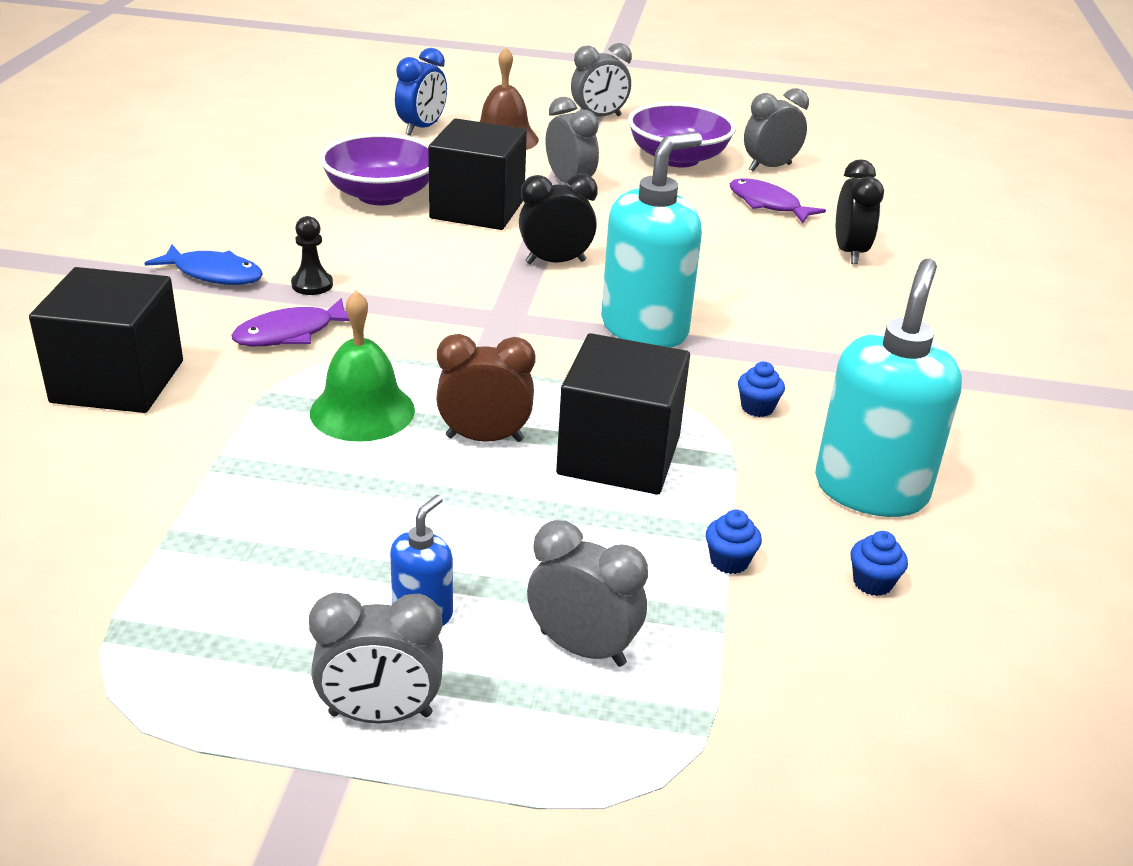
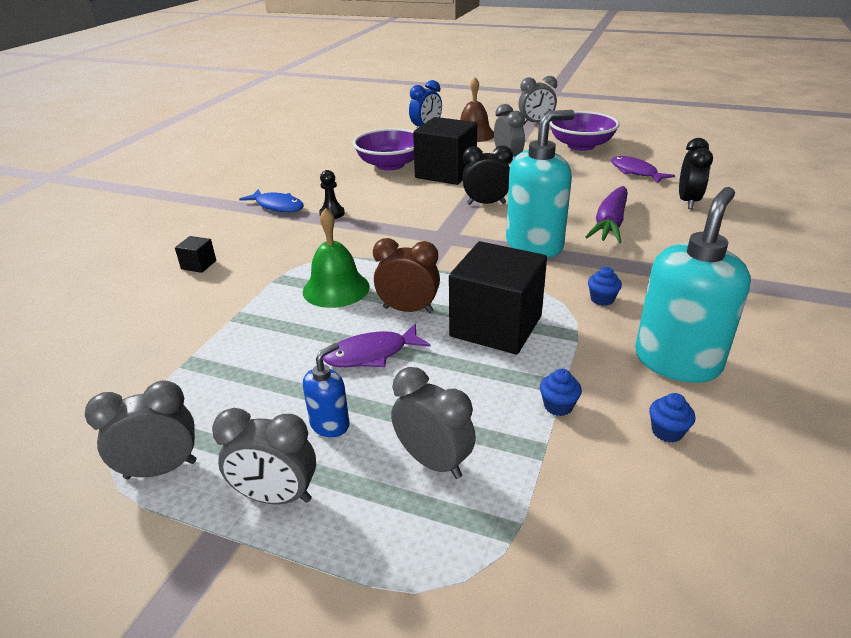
camera: 15 degrees right, 0 degrees up
black cube [29,267,183,413] -> black cube [175,236,216,273], size x0.42
purple fish [231,298,350,346] -> purple fish moved to [323,323,431,367]
grey clock [744,88,809,171] -> grey clock moved to [85,380,197,479]
none -> purple carrot [585,186,628,243]

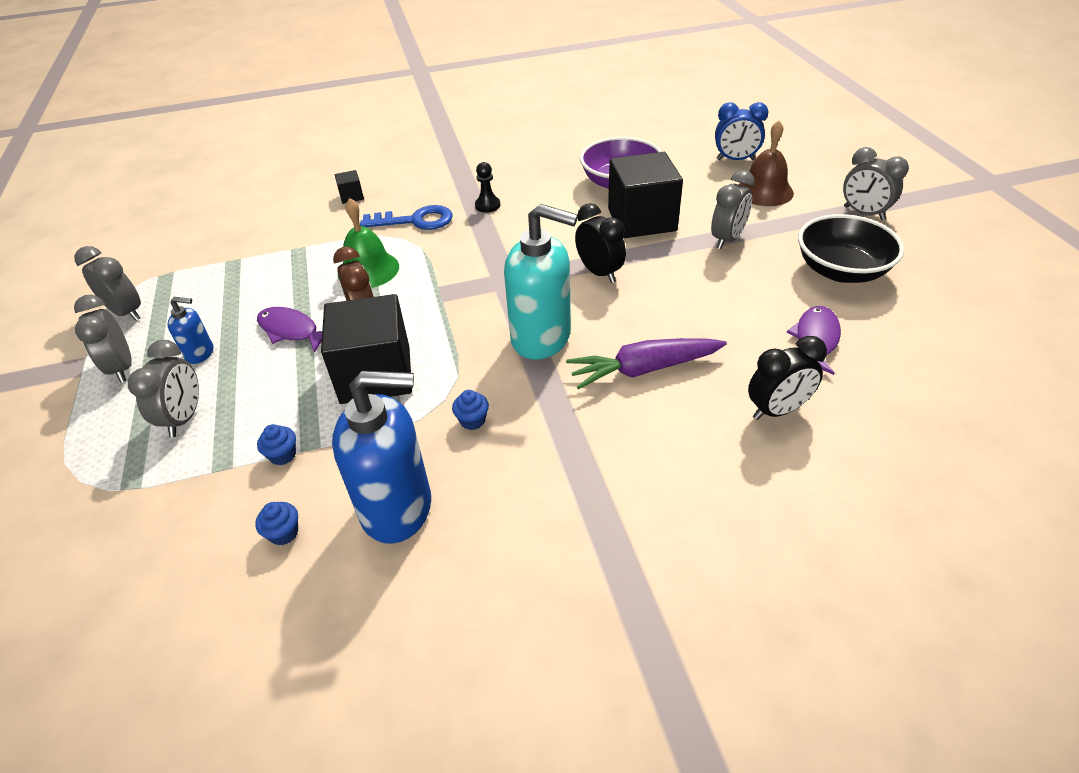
camera: 55 degrees right, 10 degrees up
blue fish [239,189,304,212] -> none
purple bowl [549,111,620,151] -> black bowl [798,214,904,283]
turquoise soap dispenser [635,187,751,383] -> blue soap dispenser [332,371,431,544]
none -> blue key [360,205,453,230]

